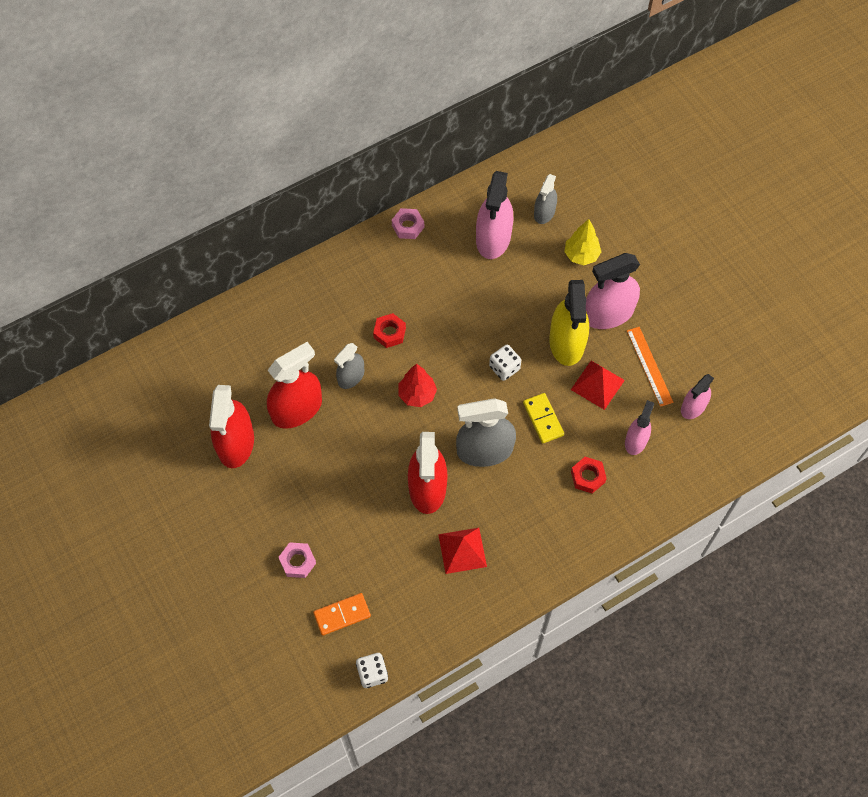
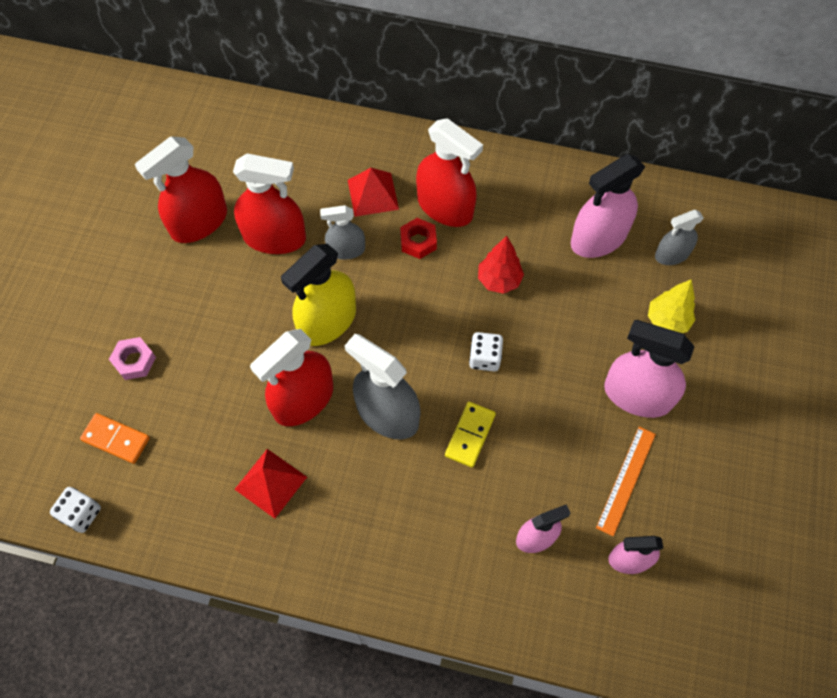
camera: 45 degrees right, 0 degrees up
pink nut [392,208,424,239] -> none
red tree [399,363,437,407] -> red tree moved to [478,236,524,294]
yellow spray bottle [549,280,589,366] -> yellow spray bottle moved to [281,244,356,346]
red pyramid [571,361,625,410] -> red pyramid moved to [348,168,399,217]
red nut [571,457,607,494] -> none
none -> red spray bottle [416,118,483,227]

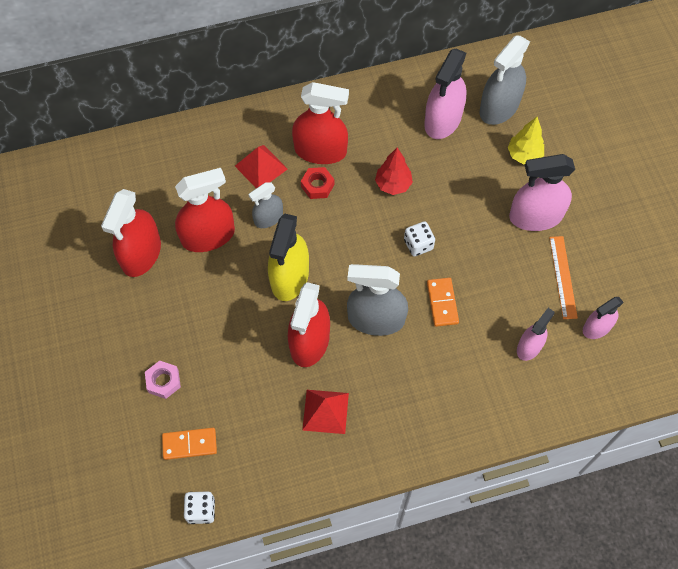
camera: 30 degrees left, 0 degrees up
yellow domino [445,402,496,468] -> orange domino [427,278,459,327]
grey spray bottle [655,210,704,265] -> grey spray bottle [480,35,530,125], size x1.72

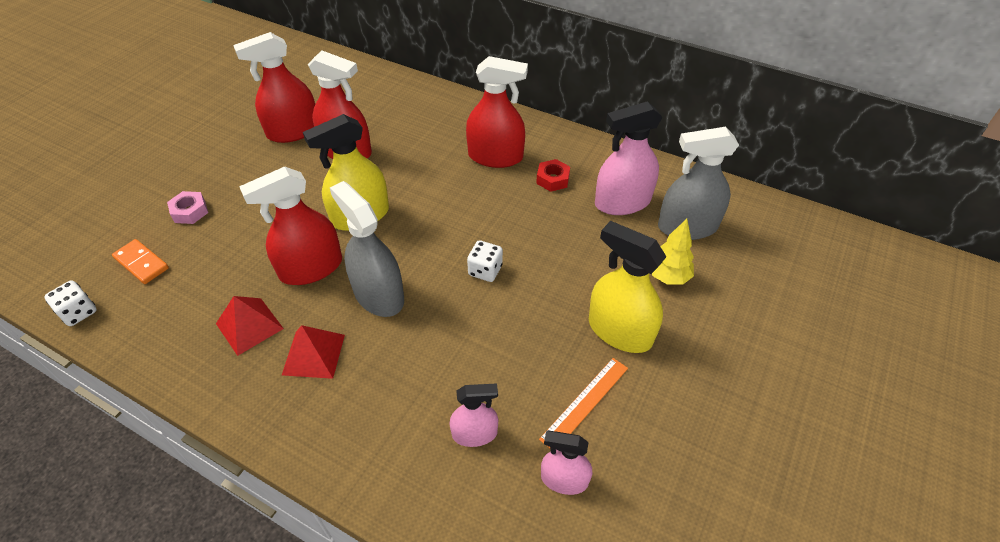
camera: 45 degrees right, 15 degrees down
red pyramid [235,145,288,188] -> red pyramid moved to [282,325,345,379]
grey spray bottle [249,183,283,228] -> none
red spray bottle [292,82,349,164] -> red spray bottle turned 45 degrees counterclockwise [466,56,528,168]
red nut [301,167,334,199] -> red nut moved to [536,159,570,192]
red tree [375,148,413,195] -> none
orange domino [427,278,459,327] -> none
pink spray bottle [509,154,575,231] -> yellow spray bottle [589,221,666,353]

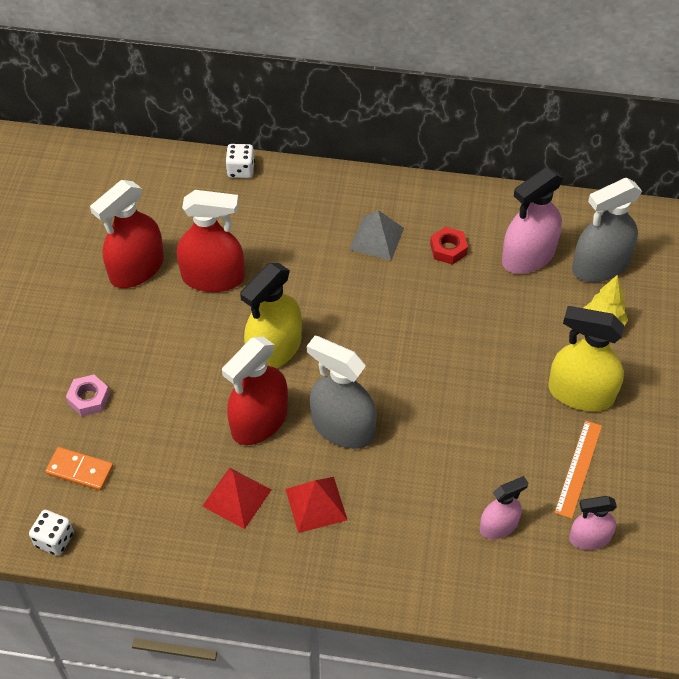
camera: 20 degrees left, 5 degrees up
red spray bottle [466,56,528,168] -> grey pyramid [349,210,404,261]
white dice [467,240,503,282] -> white dice moved to [225,144,255,178]

